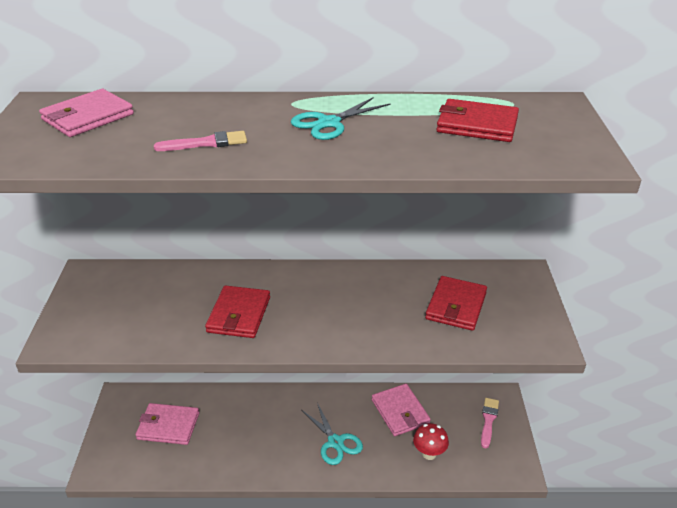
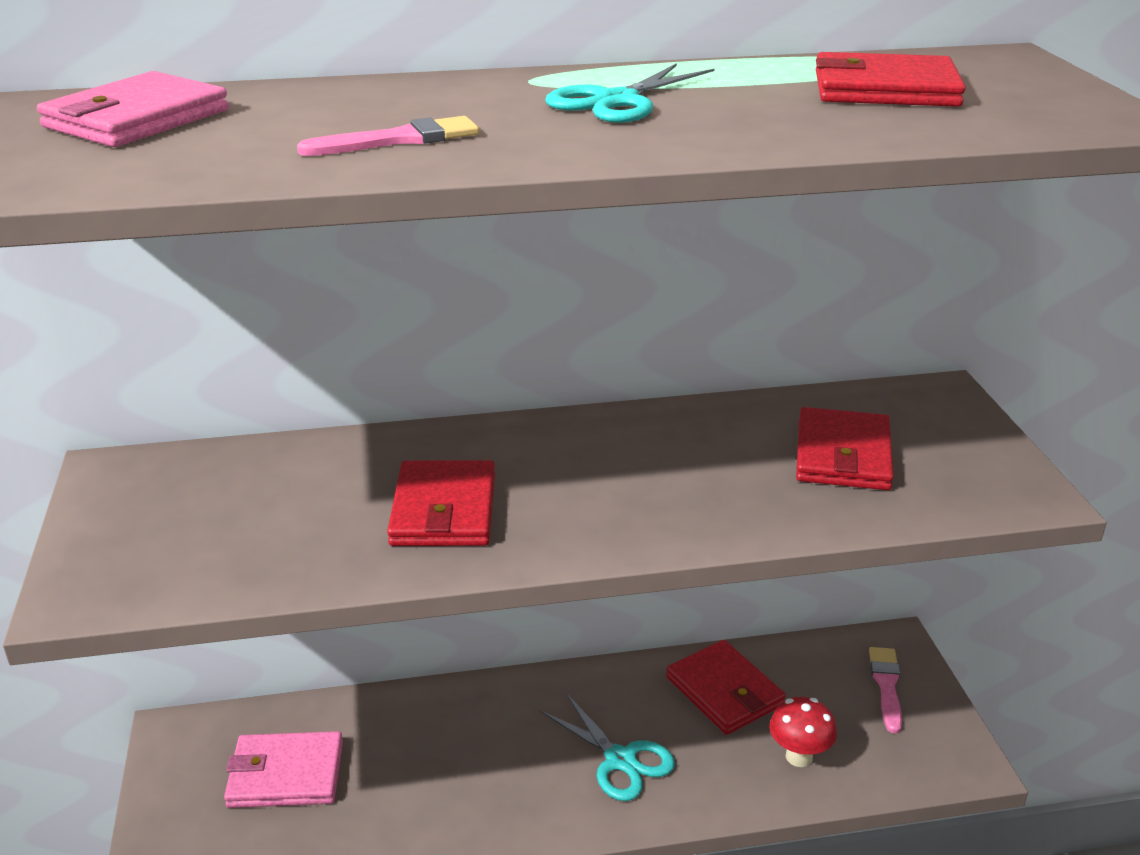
camera: 10 degrees left, 5 degrees down
pink wallet [372,384,431,436] -> red wallet [666,640,786,735]

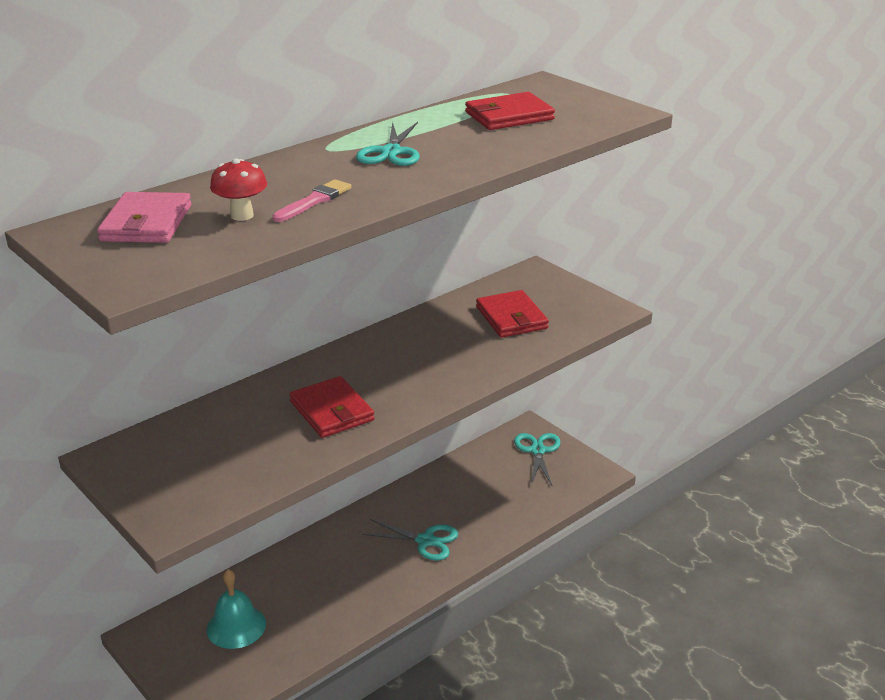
camera: 30 degrees left, 0 degrees up
pink wallet [224,731,343,808] -> turquoise bell [207,569,266,649]
red wallet [666,640,786,735] -> none
red mushroom [769,697,837,767] -> red mushroom moved to [210,158,267,221]
pink brush [869,647,902,734] -> turquoise scissors [514,433,561,485]

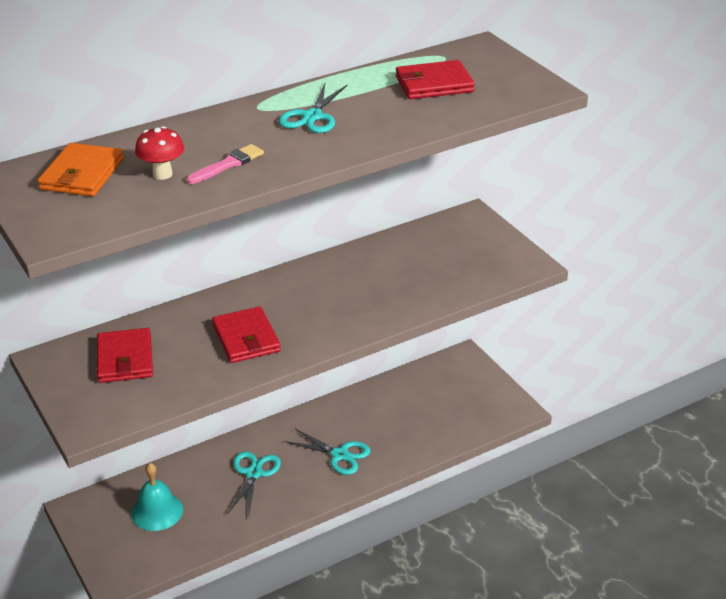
camera: 10 degrees right, 5 degrees up
pink wallet [97,192,191,243] -> orange wallet [38,143,124,197]
red wallet [476,290,549,338] -> red wallet moved to [97,328,153,383]
turquoise scissors [514,433,561,485] -> turquoise scissors moved to [227,451,281,516]

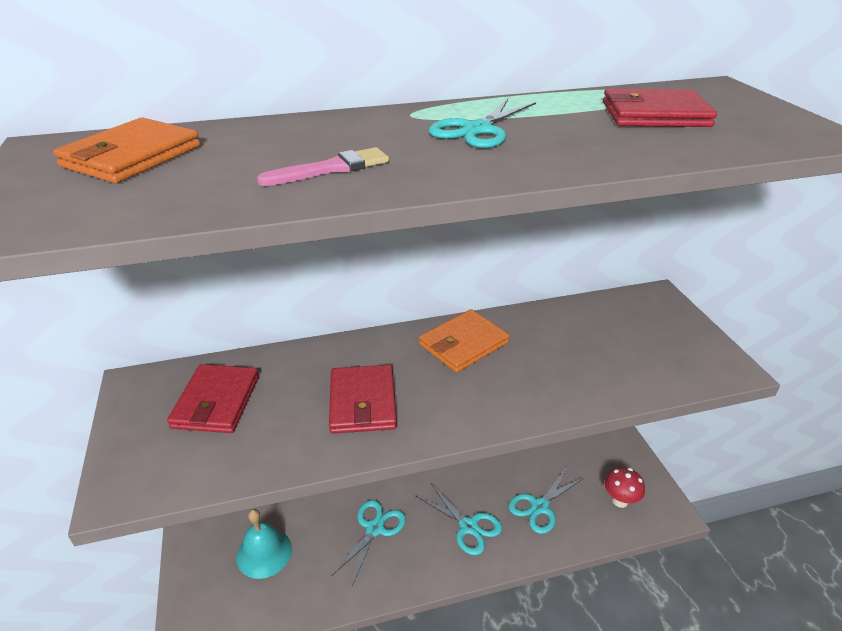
camera: 15 degrees right, 0 degrees up
red mushroom [135,126,184,180] -> red mushroom moved to [604,467,645,508]
none -> orange wallet [419,309,510,373]
none -> turquoise scissors [508,468,584,534]

